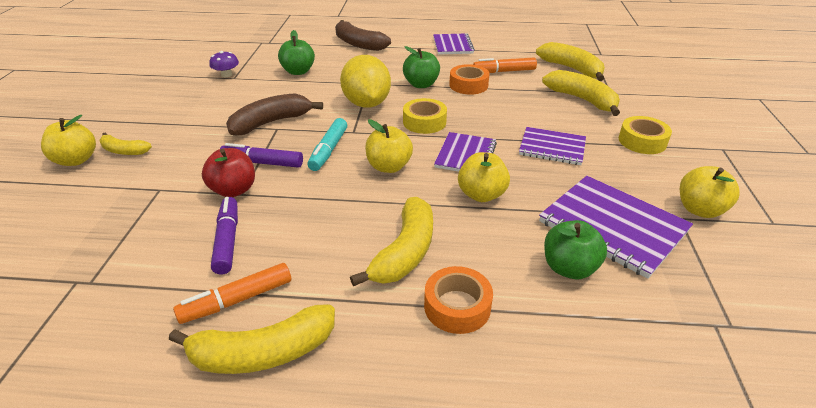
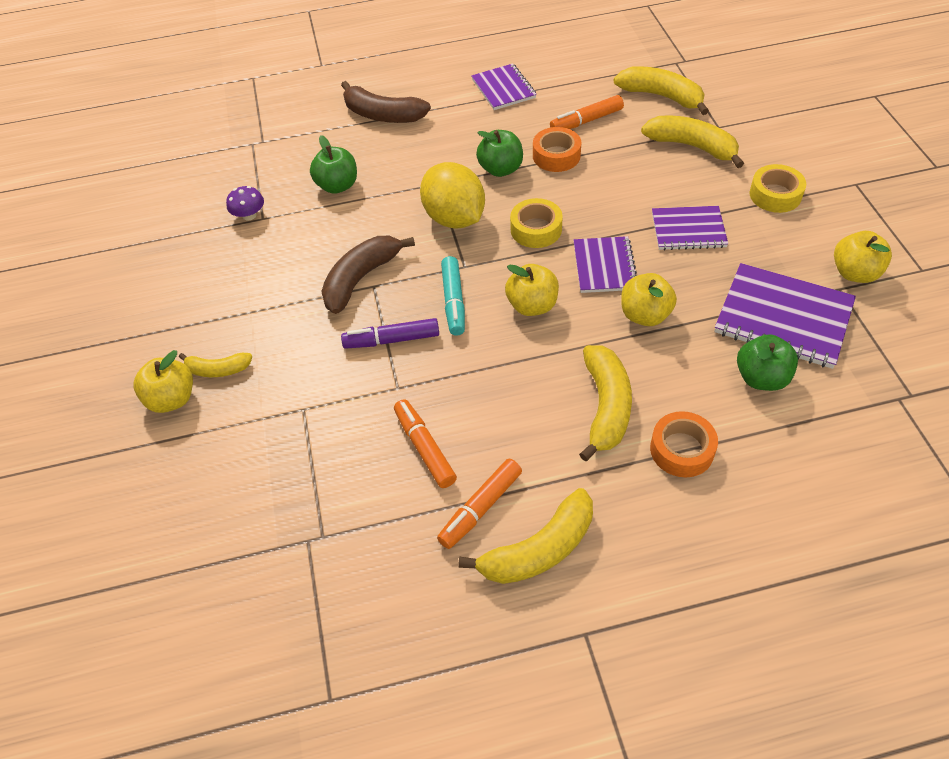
camera: 15 degrees left, 15 degrees up
red apple [202,148,255,197] -> none
purple marker [211,197,238,274] -> orange marker [394,399,457,488]

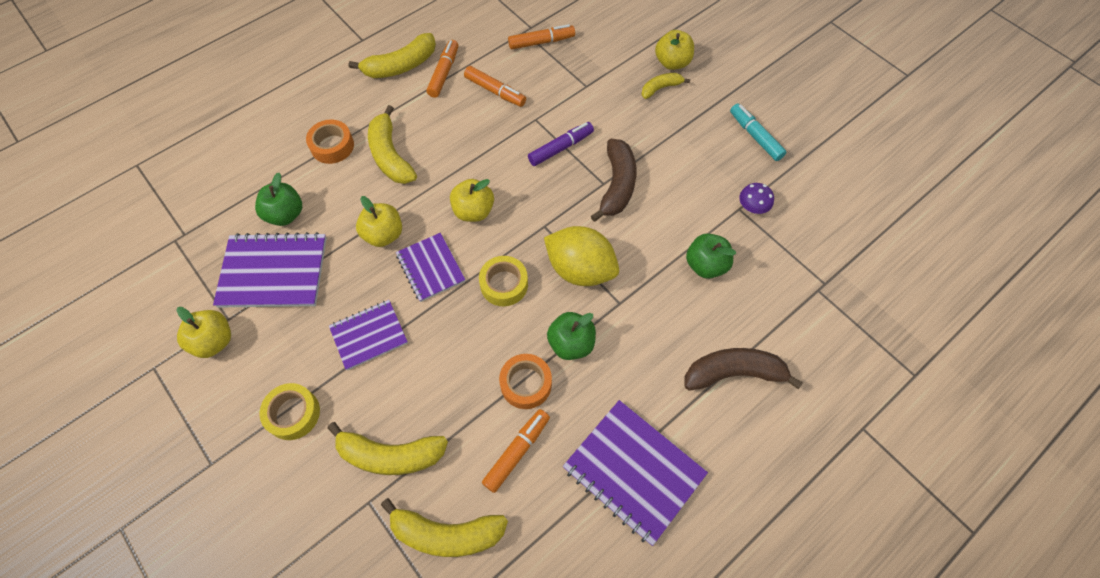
camera: 150 degrees right, 10 degrees up
turquoise marker [441,256,465,336] -> turquoise marker moved to [730,104,786,161]
yellow banana [458,488,593,584] -> yellow banana turned 150 degrees counterclockwise [348,33,436,78]
purple notebook [471,64,537,110] -> purple notebook [563,400,708,546], size x1.59
none -> orange marker [508,24,575,49]

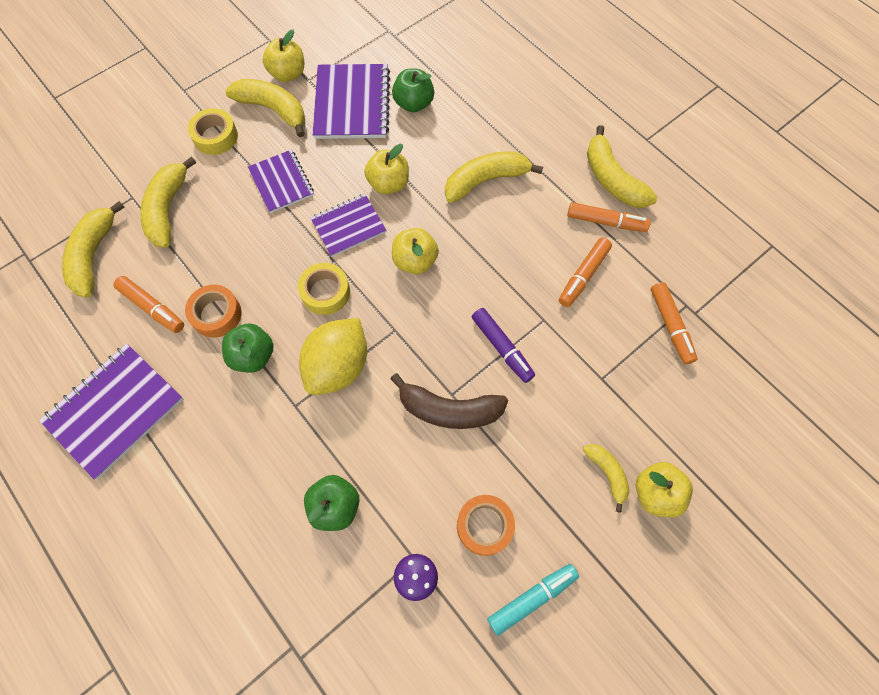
camera: 90 degrees right, 5 degrees up
orange tape [306,119,354,164] -> orange tape moved to [457,495,515,556]
brown banana [684,348,803,390] -> none
none -> yellow banana [225,79,305,137]

